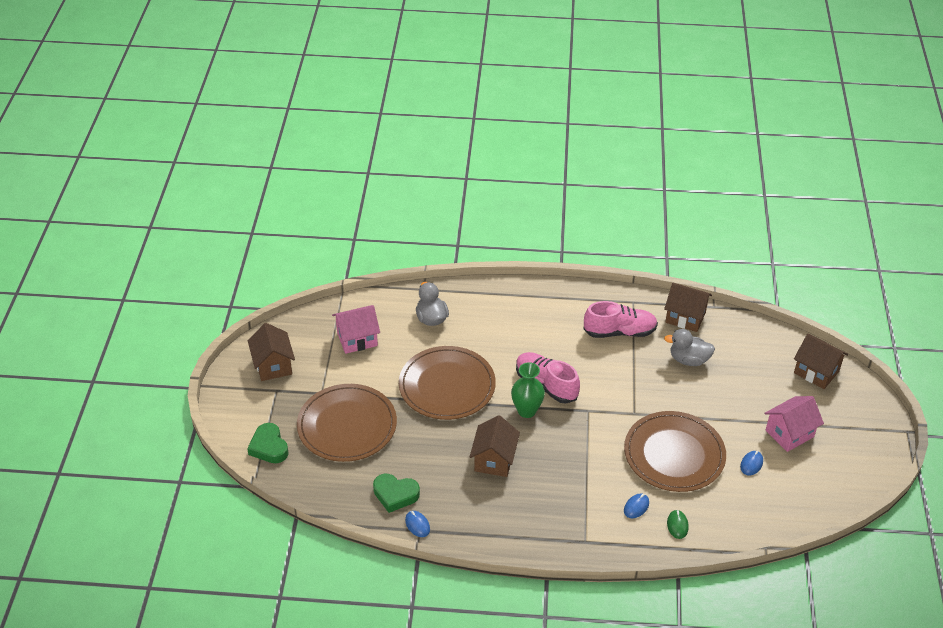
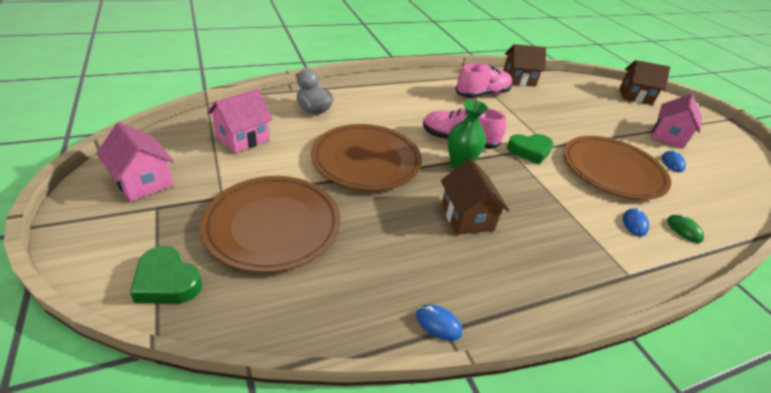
camera: 30 degrees left, 5 degrees down
brown house [248,323,295,381] -> pink house [96,122,174,202]
green heart [373,474,420,513] -> green heart moved to [507,134,554,164]
grey duck [664,329,715,366] -> none

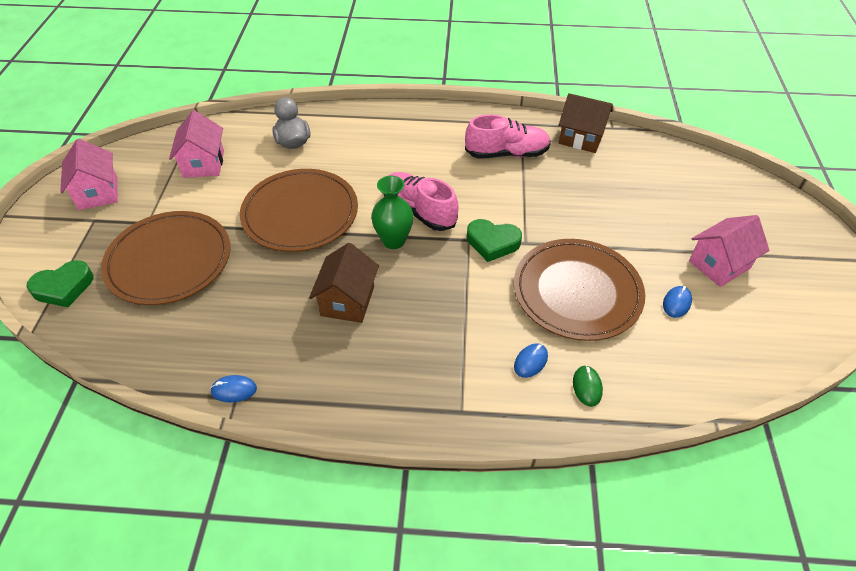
camera: 30 degrees right, 10 degrees up
green heart [130,246,202,304] -> green heart turned 90 degrees counterclockwise [26,260,94,307]
pink house [207,89,273,153] -> pink house turned 75 degrees counterclockwise [169,110,224,178]
blue mouse [416,304,462,341] -> blue mouse turned 60 degrees counterclockwise [210,375,257,403]
brown house [619,60,670,105] -> none

